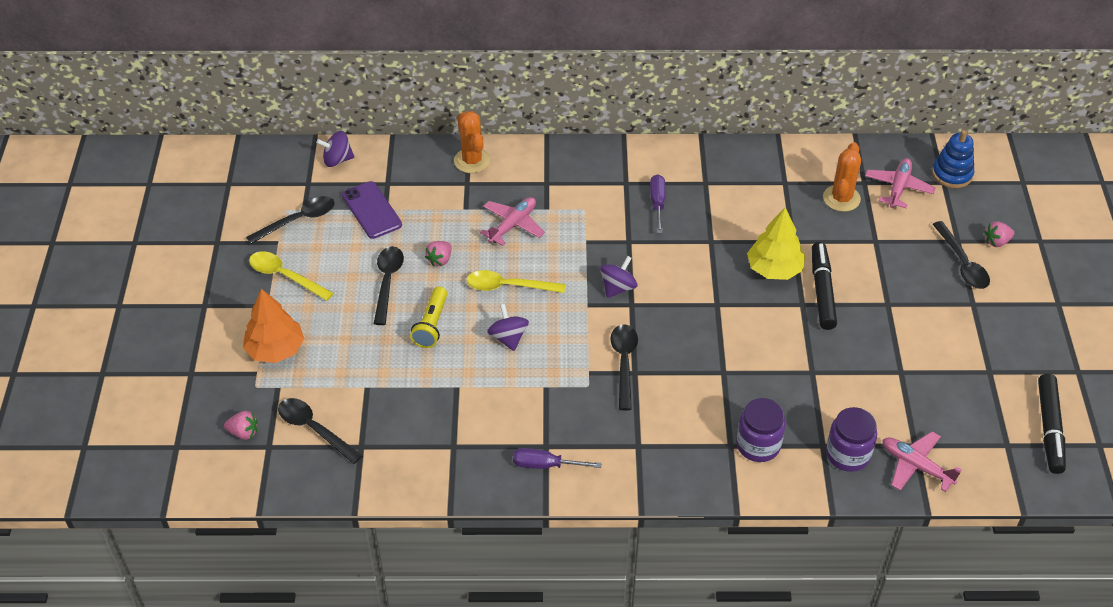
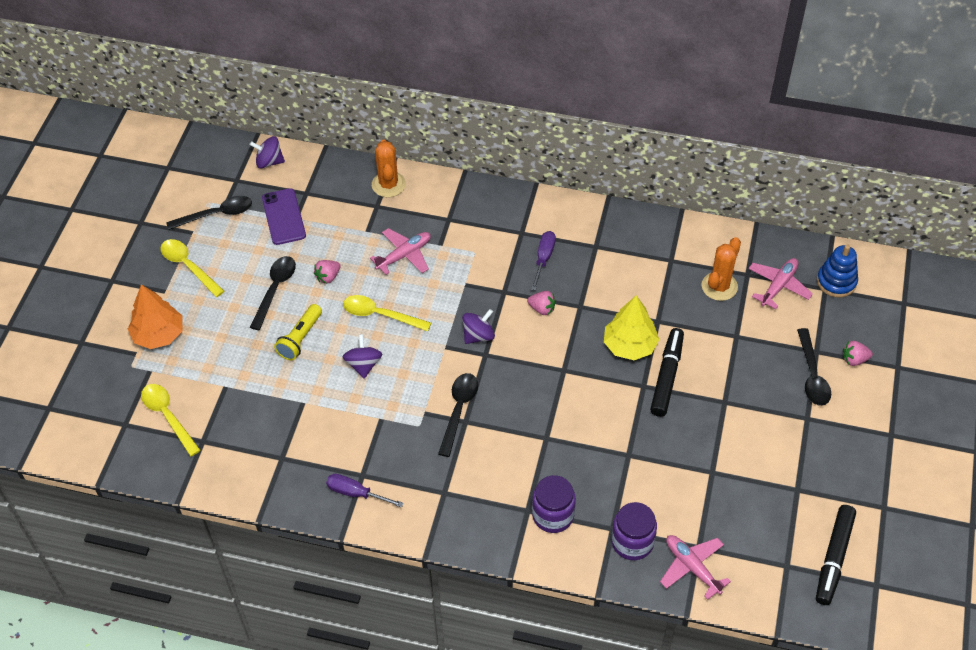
camera: 15 degrees right, 5 degrees up
pink strawberry [224,411,257,440] -> pink strawberry moved to [527,291,556,315]
black spoon [278,398,363,464] -> yellow spoon [141,384,200,456]

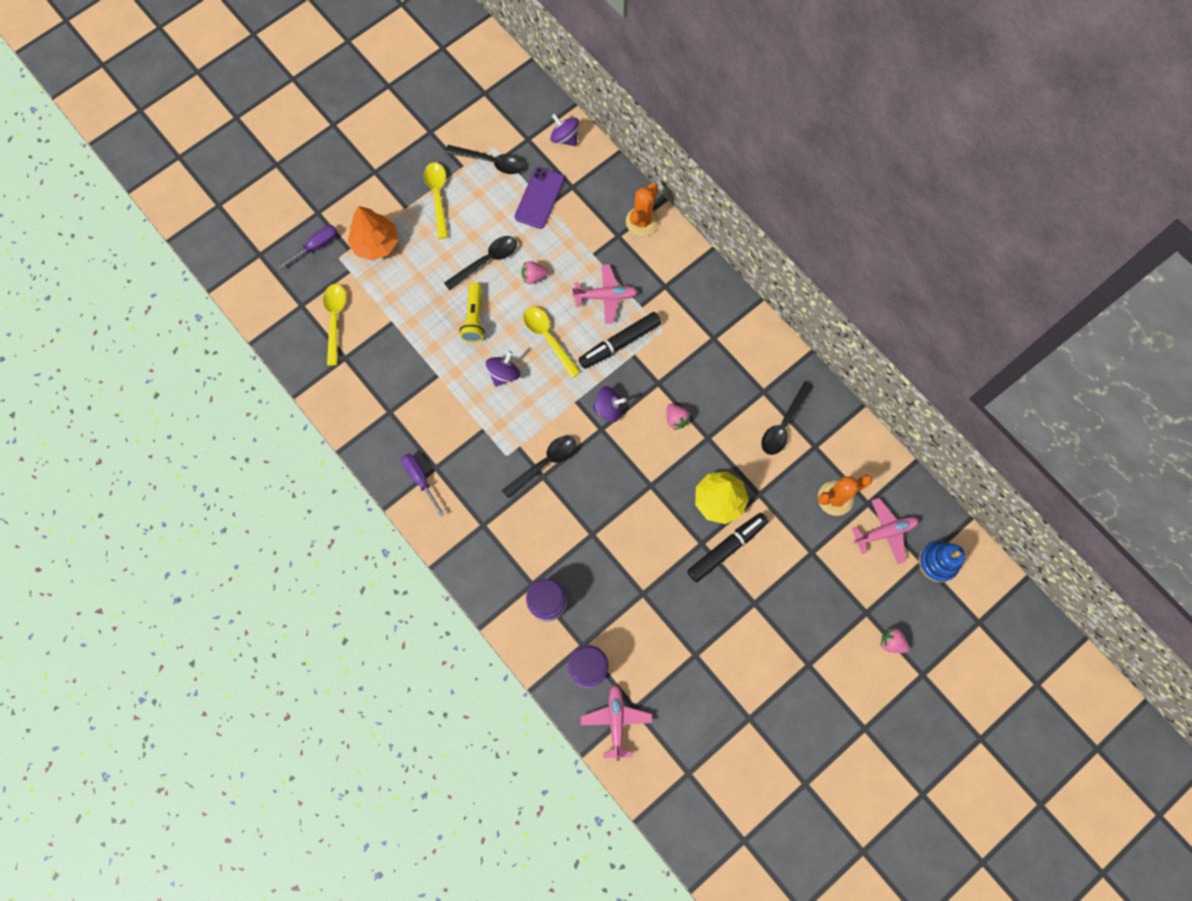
camera: 35 degrees right, 20 degrees up
yellow flashlight [274,304,322,360] -> yellow flashlight turned 60 degrees counterclockwise [460,283,485,342]
purple screwdriver [531,231,556,290] -> purple screwdriver moved to [278,225,338,270]
black spoon [797,328,831,406] -> black spoon moved to [761,381,814,455]
black marker [816,505,856,605] -> black marker moved to [579,312,661,369]

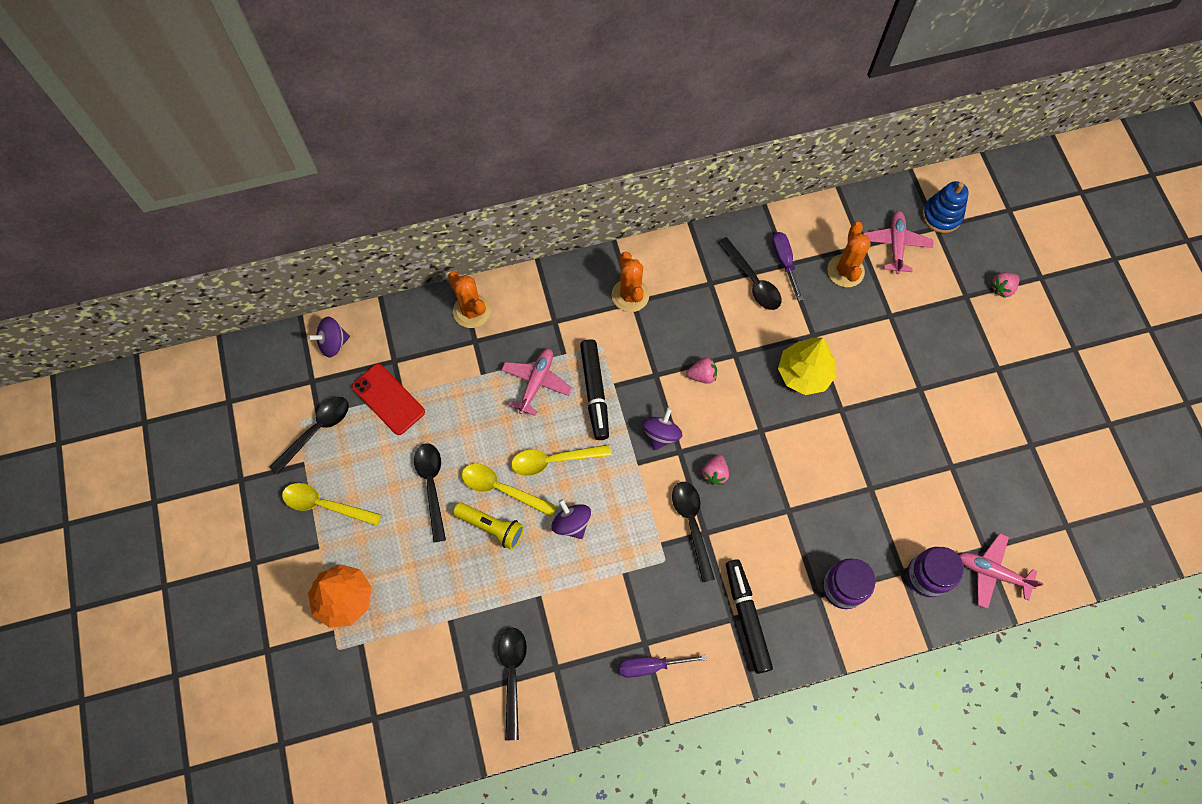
camera: 65 degrees left, 5 degrees down
purple screwdriver [278,225,338,270] -> purple screwdriver moved to [772,232,803,301]
yellow spoon [323,284,346,366] -> yellow spoon moved to [462,464,557,517]
purple phone [515,167,564,229] -> red phone [352,364,425,435]
pink strawberry [522,261,548,284] -> pink strawberry moved to [702,455,729,485]
black marker [687,513,769,582] -> black marker moved to [726,559,773,674]
none -> black spoon [498,628,527,740]
none -> orange cactus [612,252,649,312]

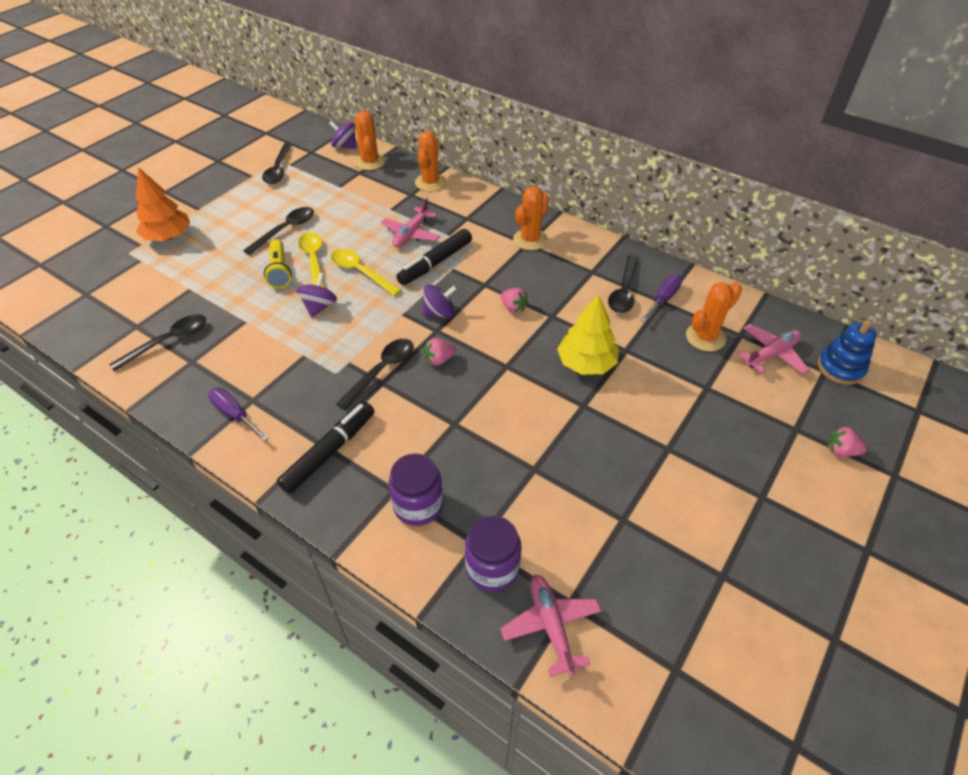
camera: 50 degrees right, 20 degrees down
black spoon [270,397,349,475] -> black spoon turned 90 degrees clockwise [262,143,293,184]
yellow spoon [282,483,381,526] -> none
red phone [352,364,425,435] -> none
pink plane [501,348,572,416] -> pink plane turned 135 degrees clockwise [381,198,440,247]
none -> orange cactus [355,110,385,170]

